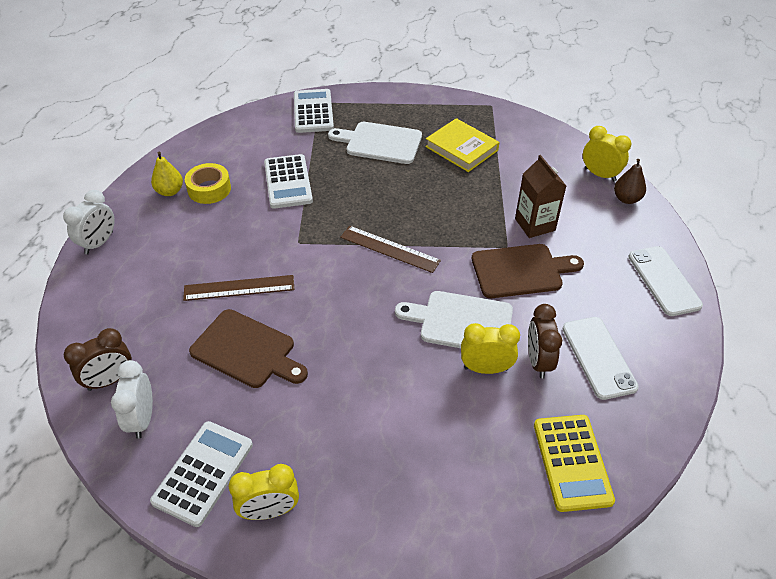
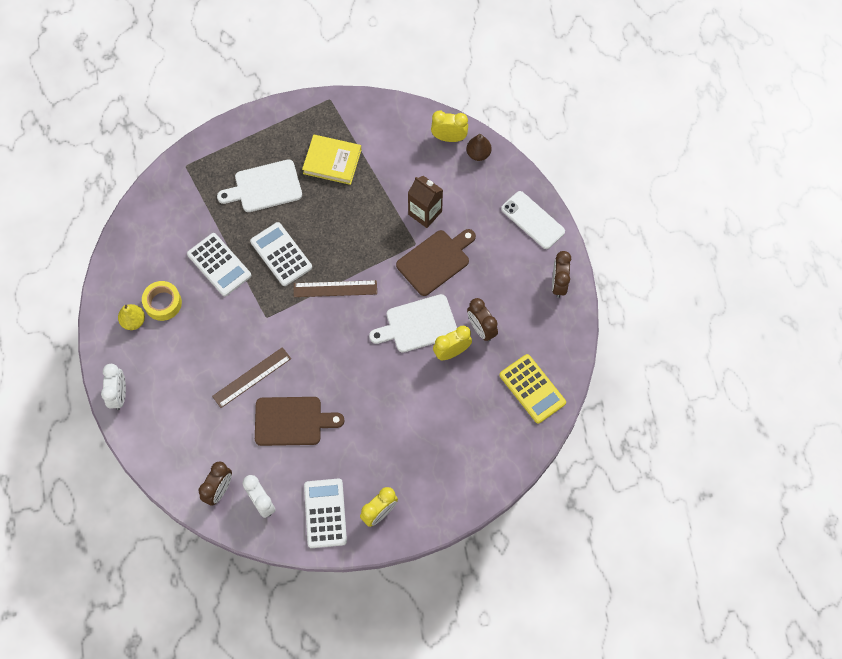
camera: 30 degrees left, 20 degrees up
white calculator [294,89,334,133] -> white calculator moved to [250,222,312,286]
white phone [563,317,639,400] -> none
none -> brown clock [552,251,571,298]

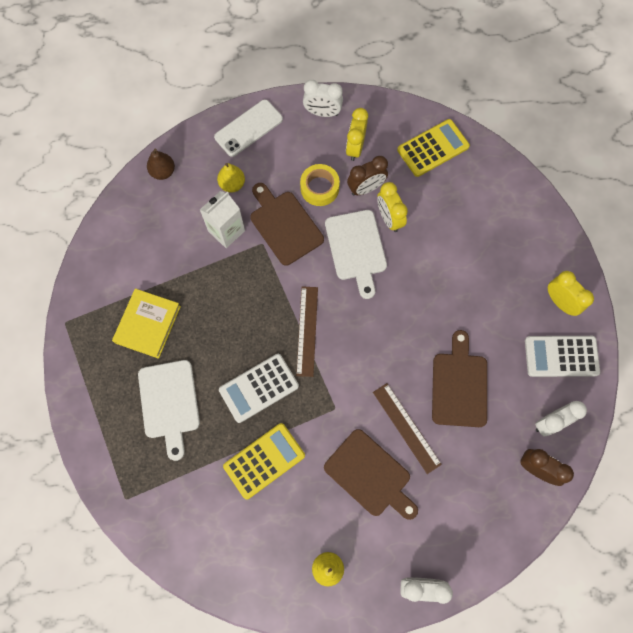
camera: 85 degrees left, 5 degrees up
yellow tape [142,281,182,321] -> yellow tape moved to [300,164,340,206]
white calculator [187,233,251,297] -> yellow calculator [223,423,305,499]
brown carton [408,176,443,228] -> white carton [200,191,245,248]
yellow clock [431,111,468,142] -> yellow clock moved to [346,108,368,161]
brown clock [552,251,571,298] -> white clock [303,80,343,117]
none -> yellow pear [217,163,245,193]
none -> brown cutting board [324,429,418,520]

